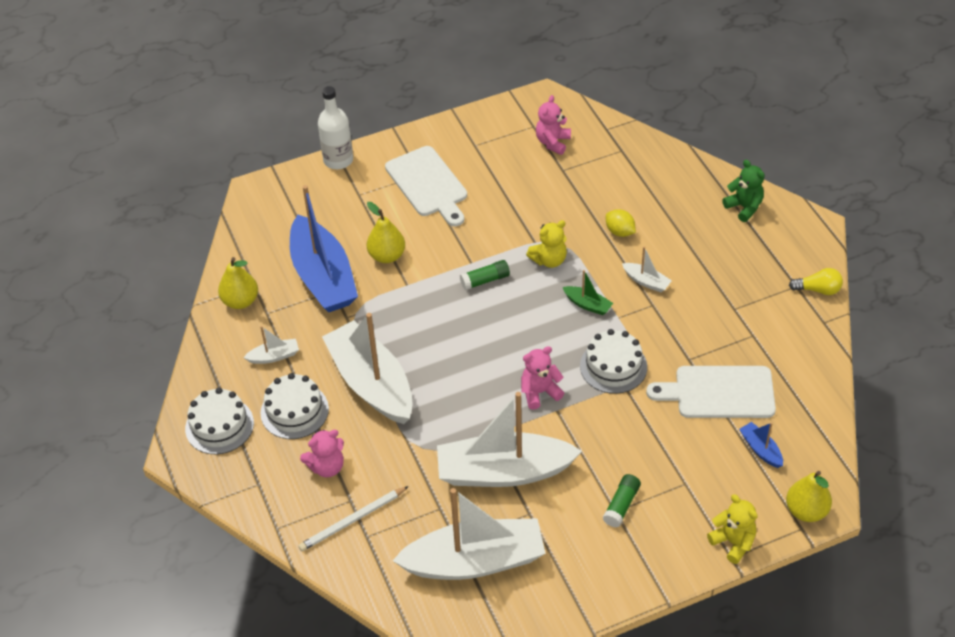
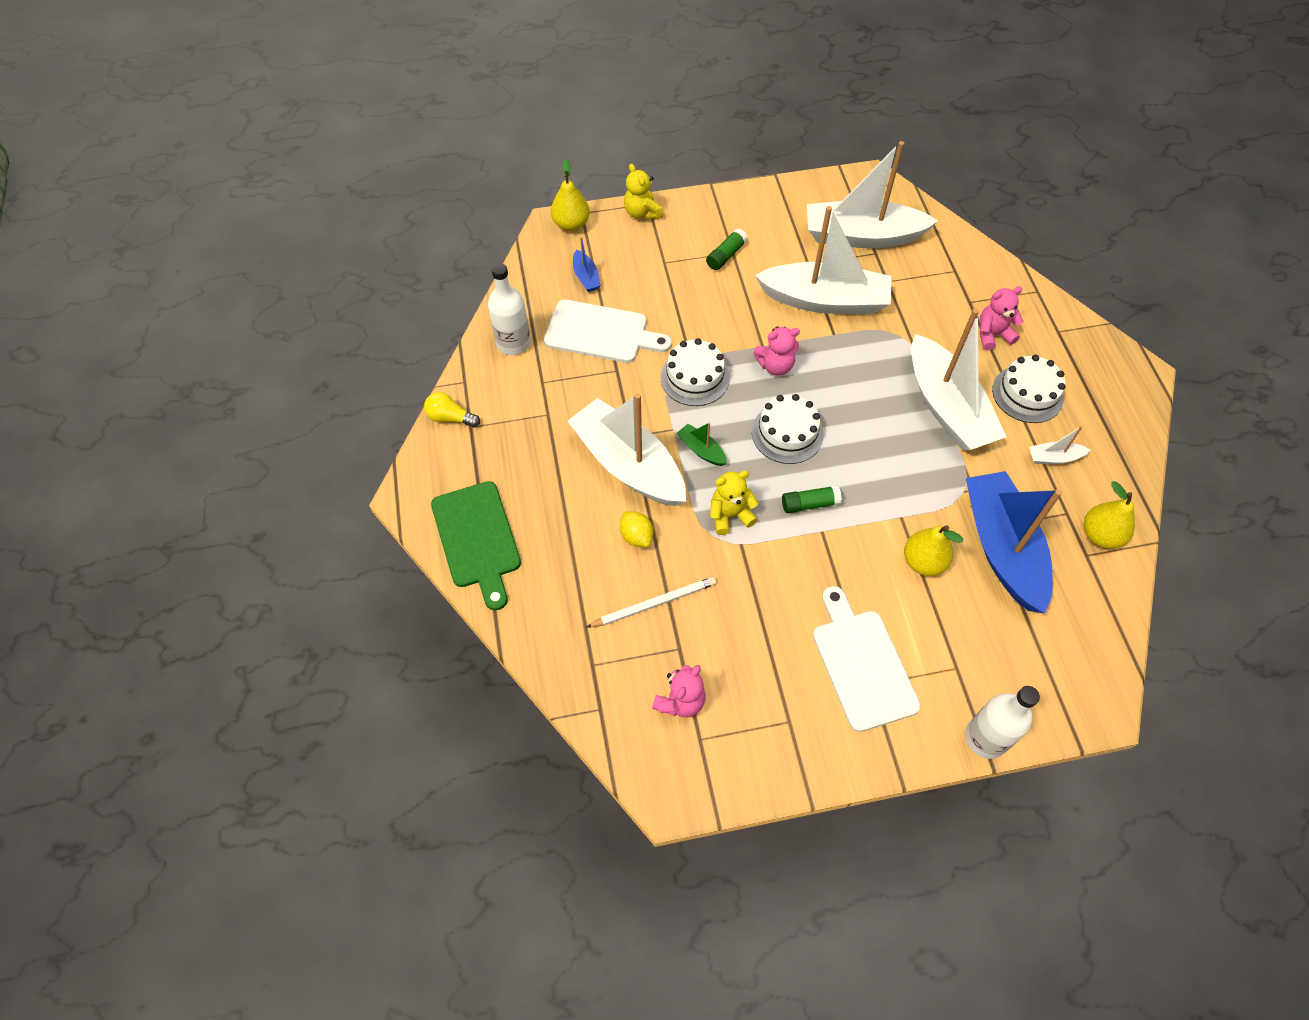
camera: 170 degrees left, 10 degrees up
white cake [185,388,254,454] -> white cake moved to [752,394,824,464]
white pencil [298,486,409,551] -> white pencil moved to [586,577,716,628]
white boat [622,247,672,292] -> white boat [568,393,686,506], size x2.43
green teddy bear [722,160,765,222] -> green cutting board [431,481,521,610]
none -> white bottle [488,263,531,355]

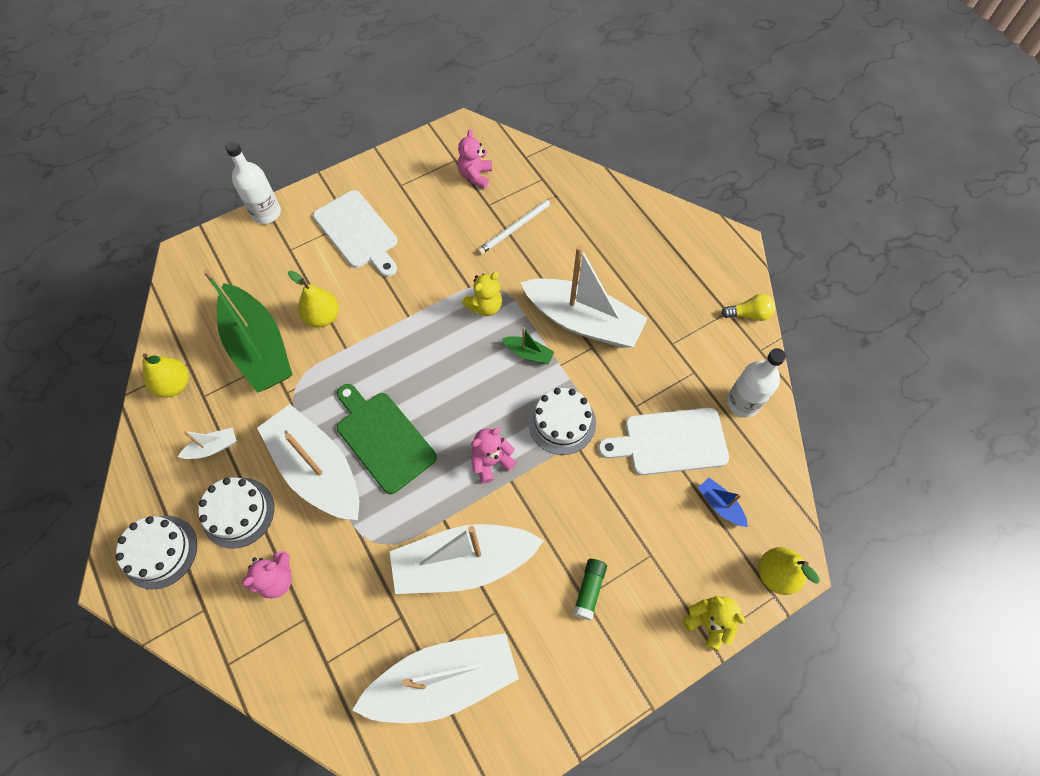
camera: 160 degrees right, 5 degrees up
green cutting board [431,481,521,610] -> green cutting board moved to [337,384,437,494]
yellow lemon [620,512,653,547] -> none
white cake [752,394,824,464] -> white cake moved to [115,516,197,590]
green glue stick [782,485,842,513] -> none
blue boat [966,471,1062,613] -> green boat [203,269,293,393]

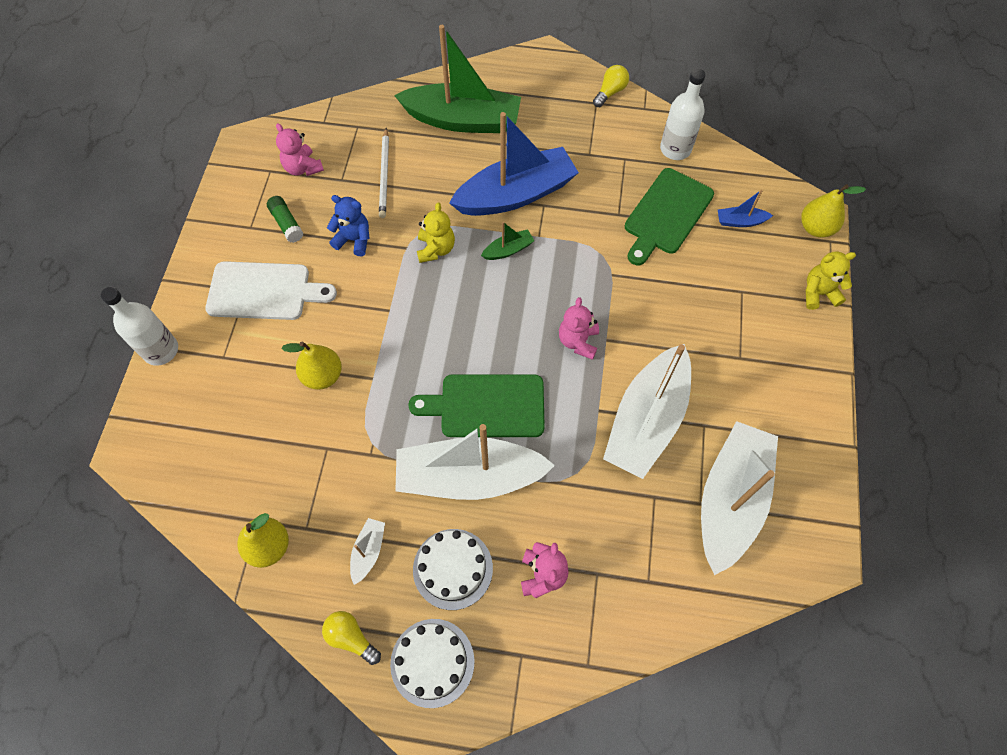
camera: 50 degrees left, 0 degrees up
green boat [203,269,293,393] -> green boat moved to [394,25,521,133]
white boat [520,246,648,348] -> blue boat [449,112,579,216]
white cake [528,388,596,455] -> none
green glue stick [573,559,607,620] -> green glue stick moved to [267,196,303,243]
white cutting board [598,408,729,475] -> green cutting board [625,168,714,265]
none -> yellow light bulb [322,611,381,665]
none -> blue teddy bear [327,195,370,256]

